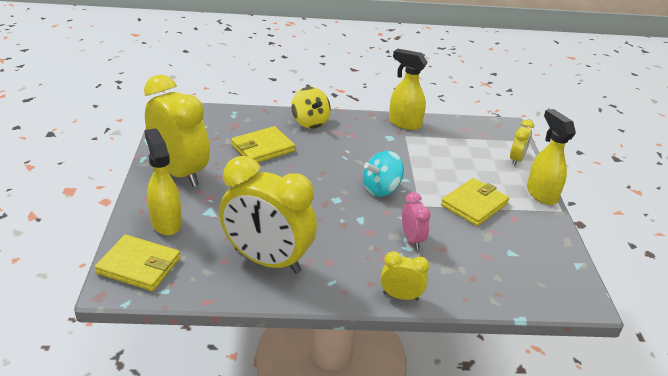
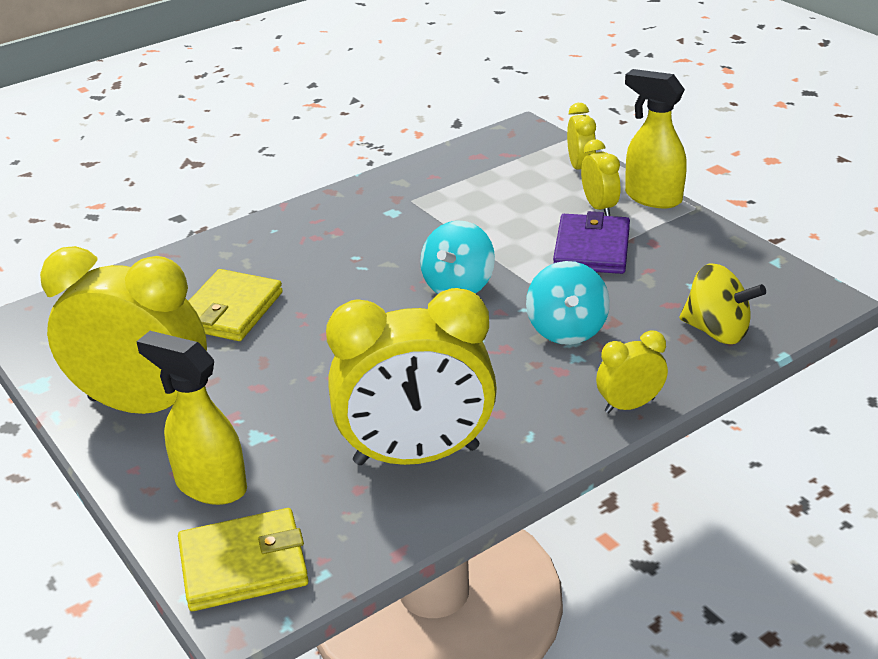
camera: 30 degrees left, 0 degrees up
yellow spinning top [291,87,331,129] -> yellow spinning top moved to [679,264,766,344]
yellow spray bottle [389,48,427,130] -> none
pink clock [402,192,431,249] -> turquoise spinning top [526,261,610,345]
yellow wallet [441,178,509,226] -> purple wallet [553,211,630,274]
none -> yellow clock [581,140,620,216]

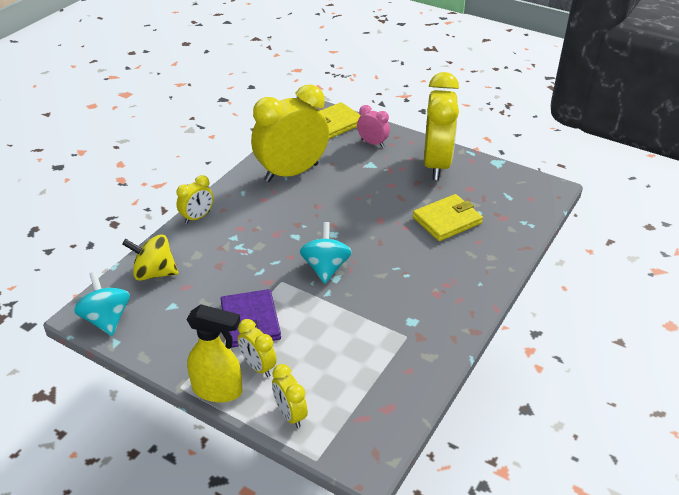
camera: 155 degrees right, 5 degrees up
yellow clock [40,246,207,414] -> yellow clock turned 75 degrees counterclockwise [424,72,459,180]
yellow spray bottle [136,331,247,505] -> pink clock [357,105,390,147]
yellow wallet [189,269,283,341] -> yellow wallet turned 60 degrees clockwise [413,194,483,241]
turquoise spinning top [526,261,610,345] -> turquoise spinning top moved to [74,271,130,336]

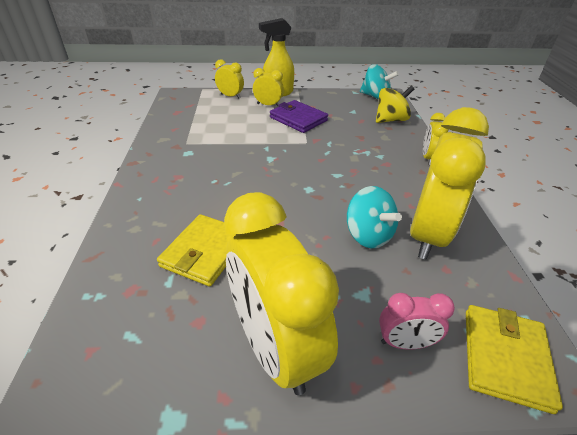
camera: 145 degrees right, 0 degrees up
turquoise spinning top [300,222,352,284] -> turquoise spinning top moved to [347,186,402,248]

